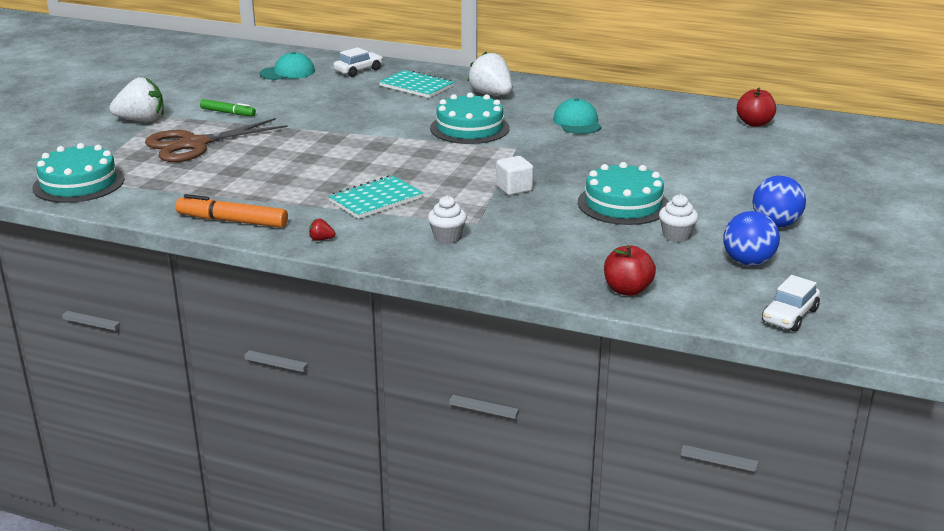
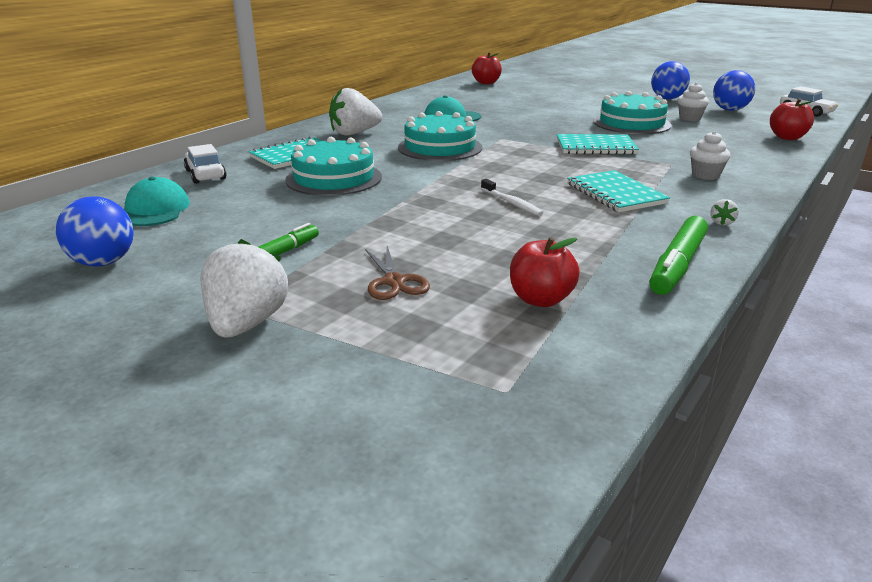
camera: 75 degrees left, 0 degrees up
turquoise cake [33,143,125,203] -> turquoise cake moved to [285,137,382,196]
brown scissors [145,118,287,162] -> brown scissors [365,246,430,300], size x0.51
orange marker [176,194,288,228] -> green marker [649,216,708,295]
red strawberry [309,219,335,241] -> white strawberry [711,199,739,225]
white cube [496,156,533,195] -> turquoise notebook [557,134,639,155]
none -> blue ball [56,197,134,267]
none -> white toothbrush [481,179,543,216]
none -> red apple [510,237,580,307]

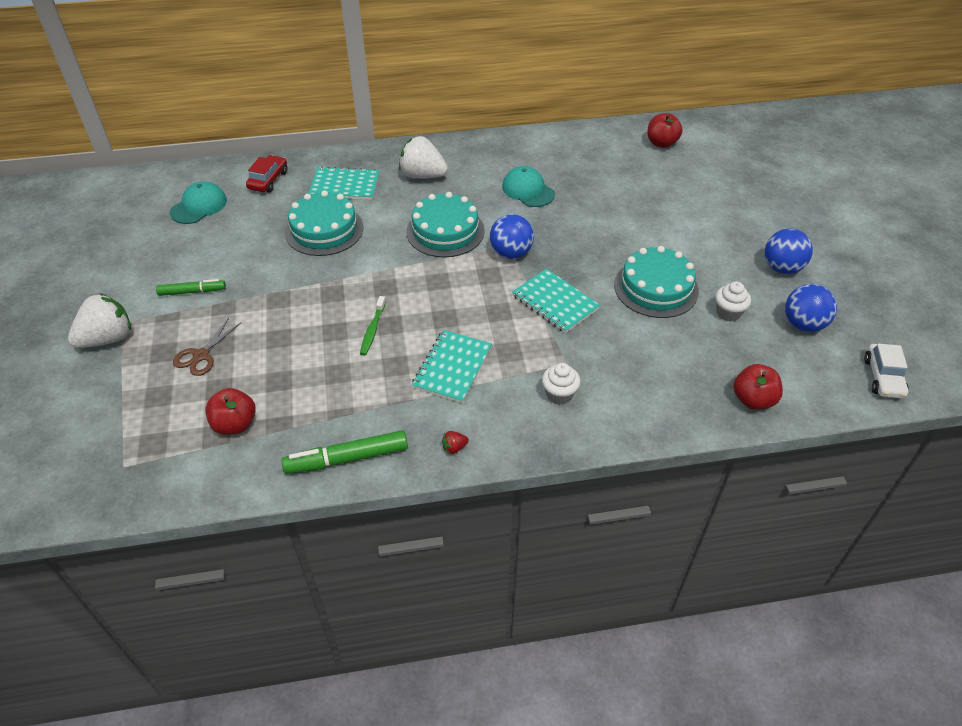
camera: 45 degrees right, 20 degrees up
blue ball [56,197,134,267] -> blue ball moved to [490,214,534,259]
white car [184,144,227,184] -> red car [246,155,288,192]
white toothbrush [481,179,543,216] -> green toothbrush [360,296,386,355]
white strawberry [711,199,739,225] -> red strawberry [442,431,469,454]

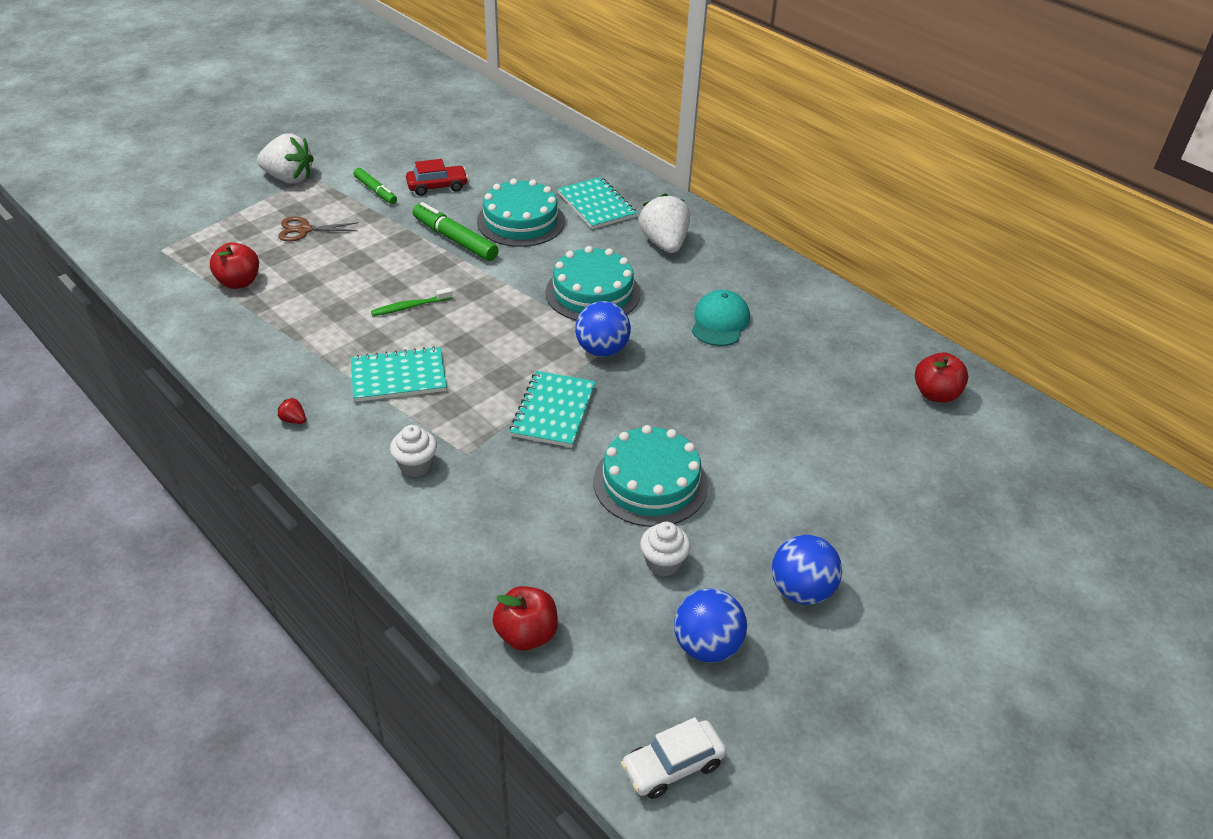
camera: 55 degrees right, 5 degrees down
turquoise cap [170,182,227,224] -> none
red car [246,155,288,192] -> red car moved to [406,159,468,196]
green marker [282,430,408,474] -> green marker moved to [413,202,499,261]

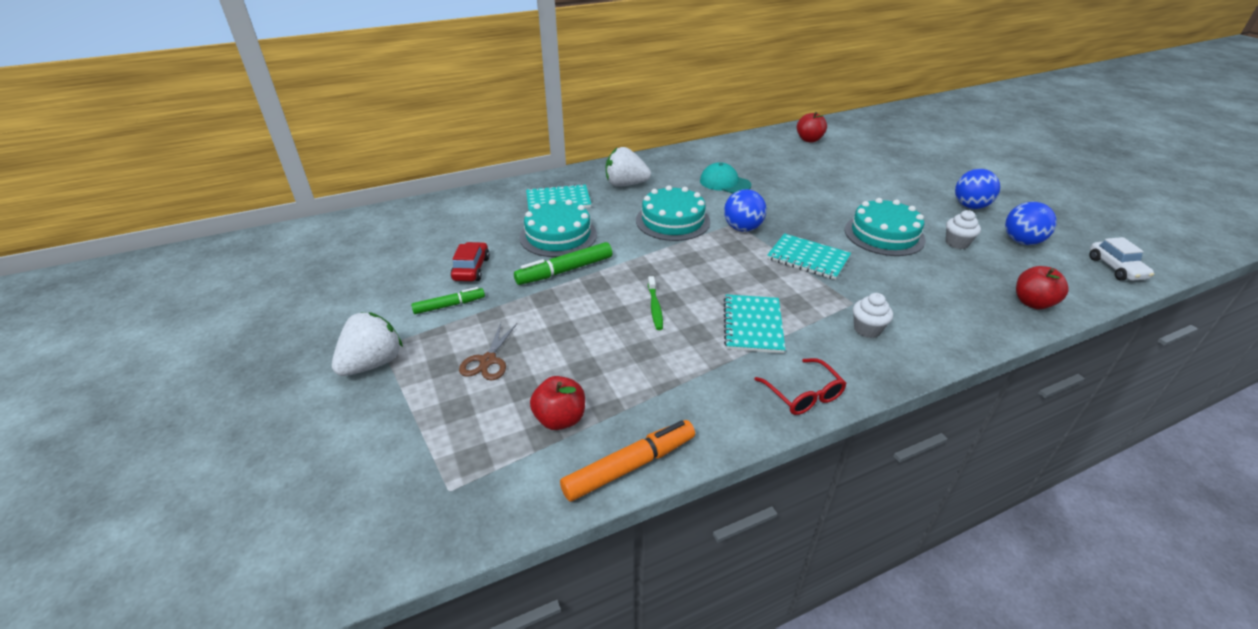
camera: 70 degrees left, 5 degrees down
red strawberry [278,398,306,424] -> red glasses [754,358,847,415]
none -> orange marker [560,420,695,502]

